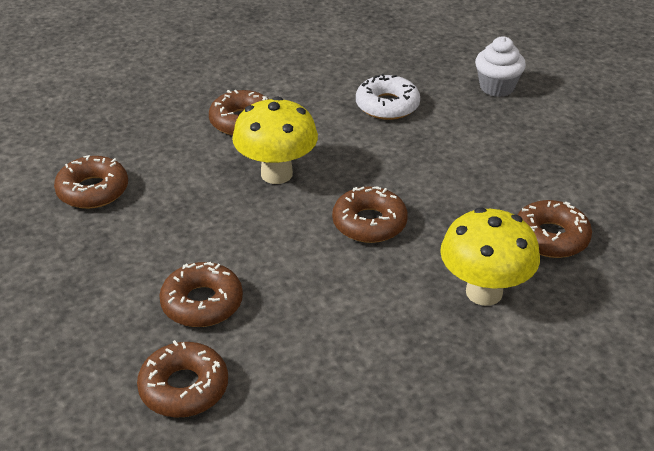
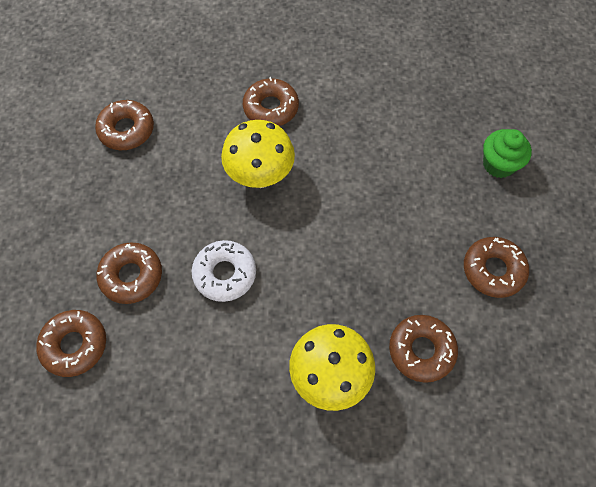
camera: 30 degrees right, 25 degrees up
brown donut [332,186,408,243] -> brown donut moved to [464,237,529,298]
white donut [356,74,420,120] -> white donut moved to [192,240,256,302]
white cupcake [475,36,526,97] -> green cupcake [483,129,532,178]

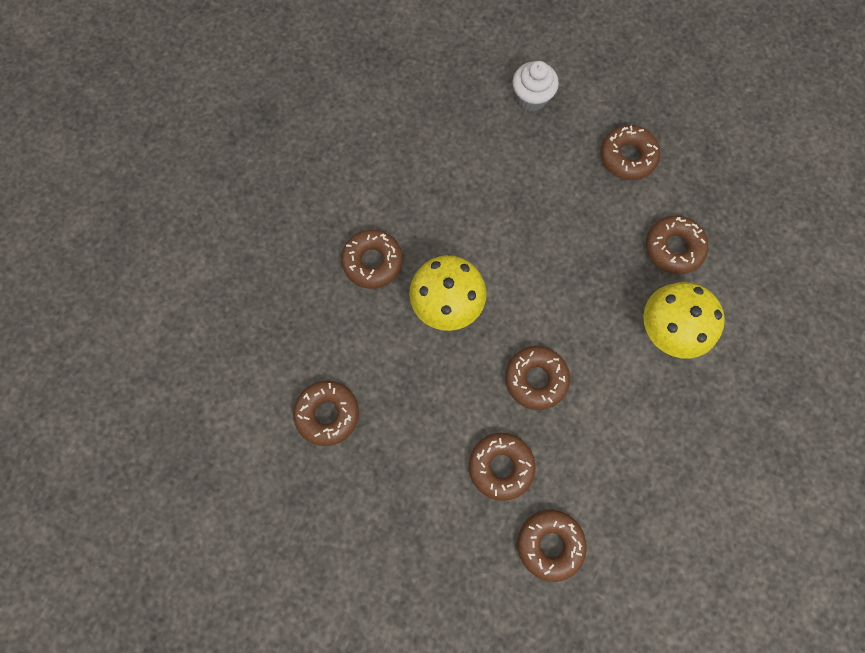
camera: 65 degrees left, 10 degrees up
white donut [192,240,256,302] -> brown donut [505,346,570,410]
green cupcake [483,129,532,178] -> white cupcake [513,61,559,112]

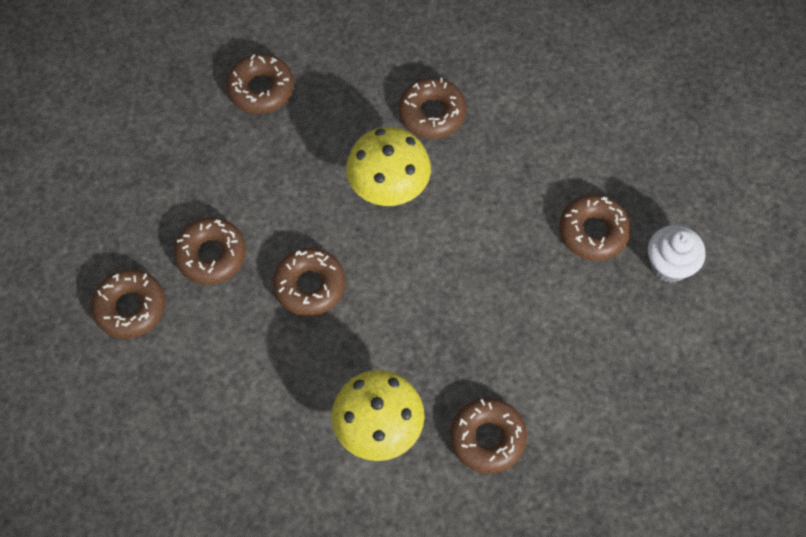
camera: 85 degrees right, 10 degrees down
brown donut [600,125,660,180] -> brown donut moved to [559,194,631,261]

